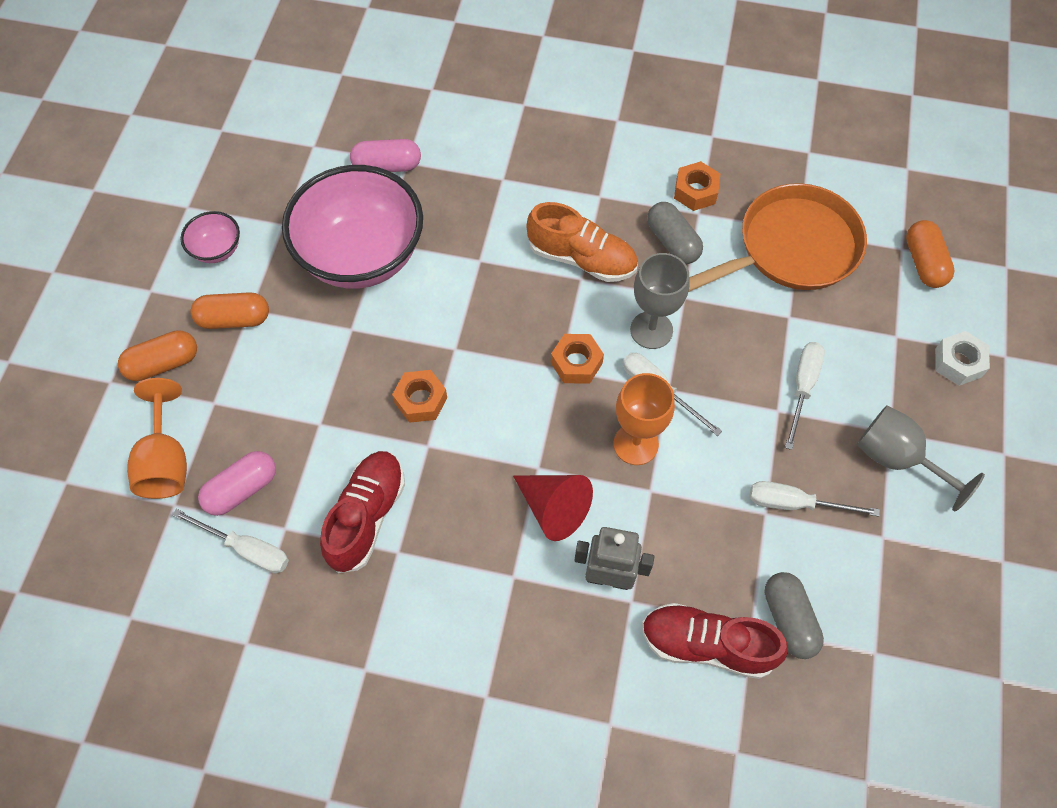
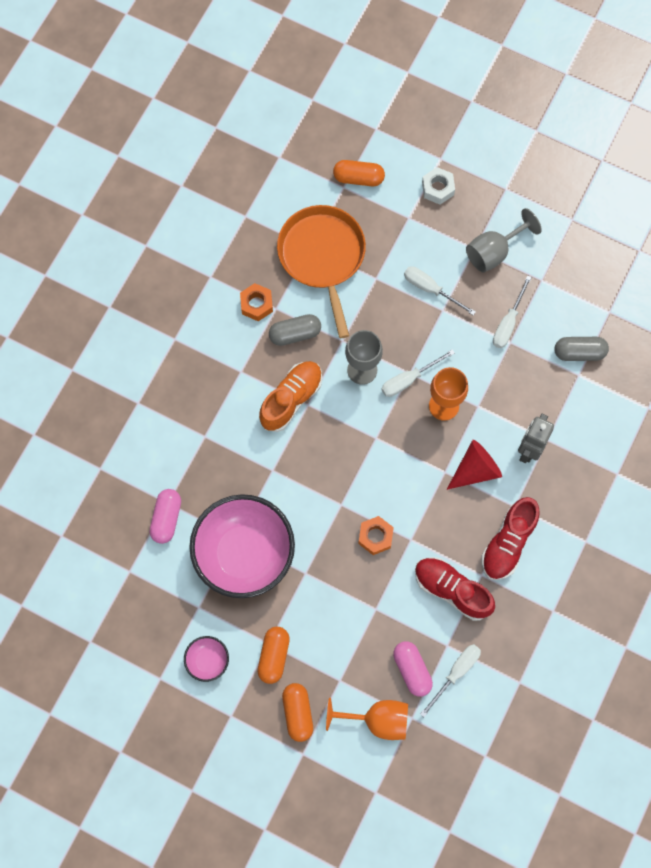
camera: 75 degrees left, 10 degrees up
orange nut [551,334,604,384] -> none
red shoe [642,603,788,679] -> red shoe moved to [482,497,540,580]

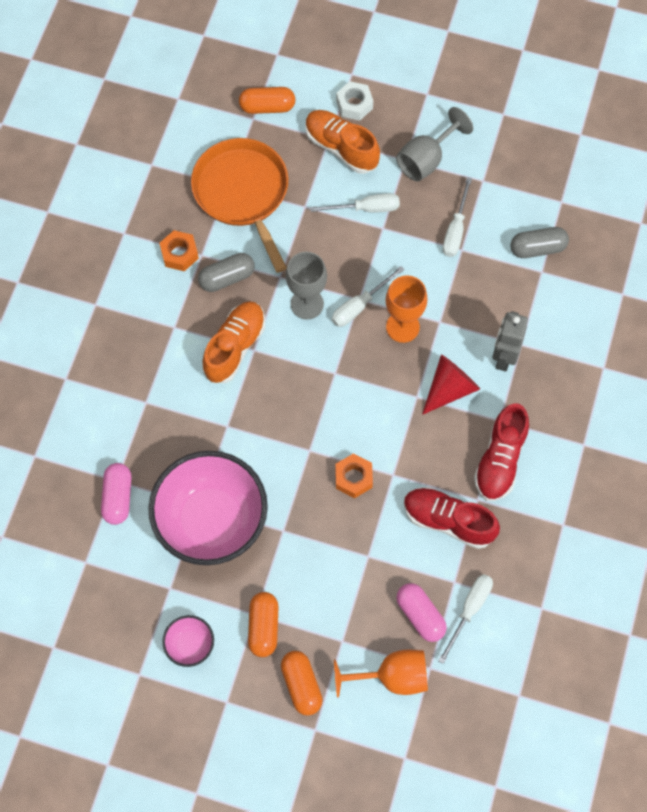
camera: 10 degrees left, 5 degrees down
white screwdriver [404,266,476,315] -> white screwdriver turned 150 degrees clockwise [310,193,400,212]
none -> orange shoe [305,110,380,174]

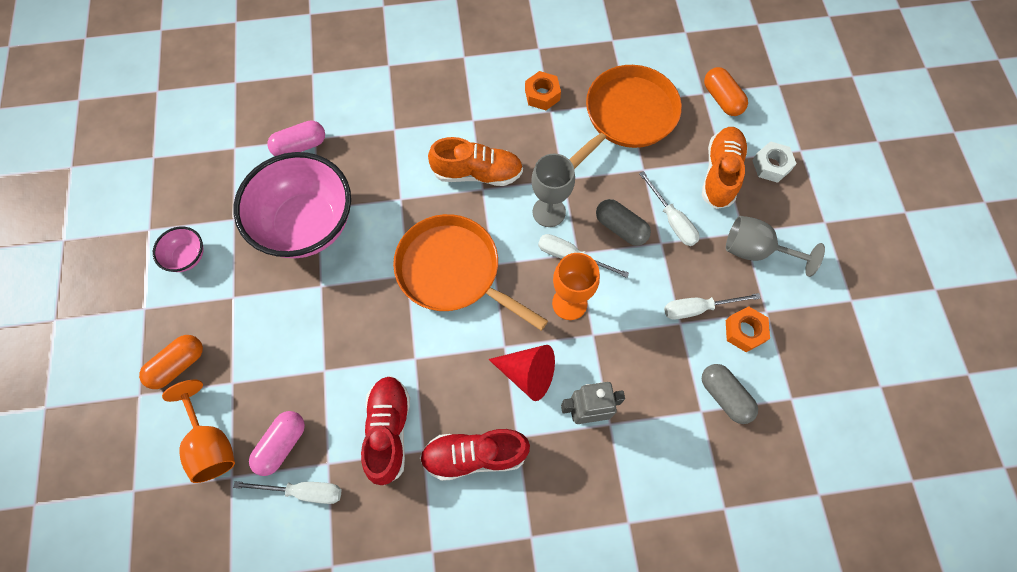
camera: 65 degrees right, 0 degrees up
grey capsule [198,253,255,292] -> grey capsule moved to [596,199,651,246]
orange capsule [248,592,278,657] -> none
orange nut [335,453,373,498] -> orange nut moved to [726,306,770,352]
none -> orange pan [393,214,548,331]

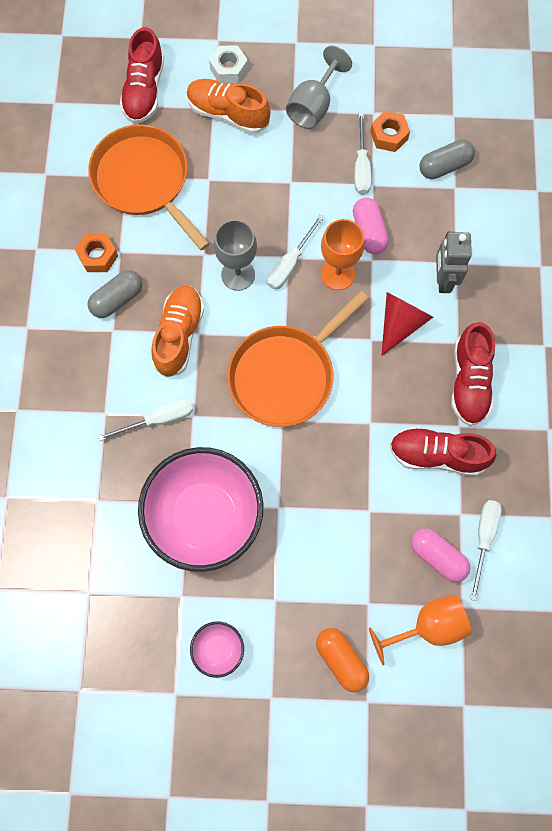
camera: 80 degrees left, 5 degrees up
pink capsule [267,120,325,156] -> pink capsule moved to [353,198,389,254]
grey capsule [596,199,651,246] -> grey capsule moved to [88,270,142,318]
white screwdriver [639,171,699,246] -> white screwdriver moved to [98,399,193,441]
orange capsule [704,67,748,116] -> red shoe [120,27,164,124]

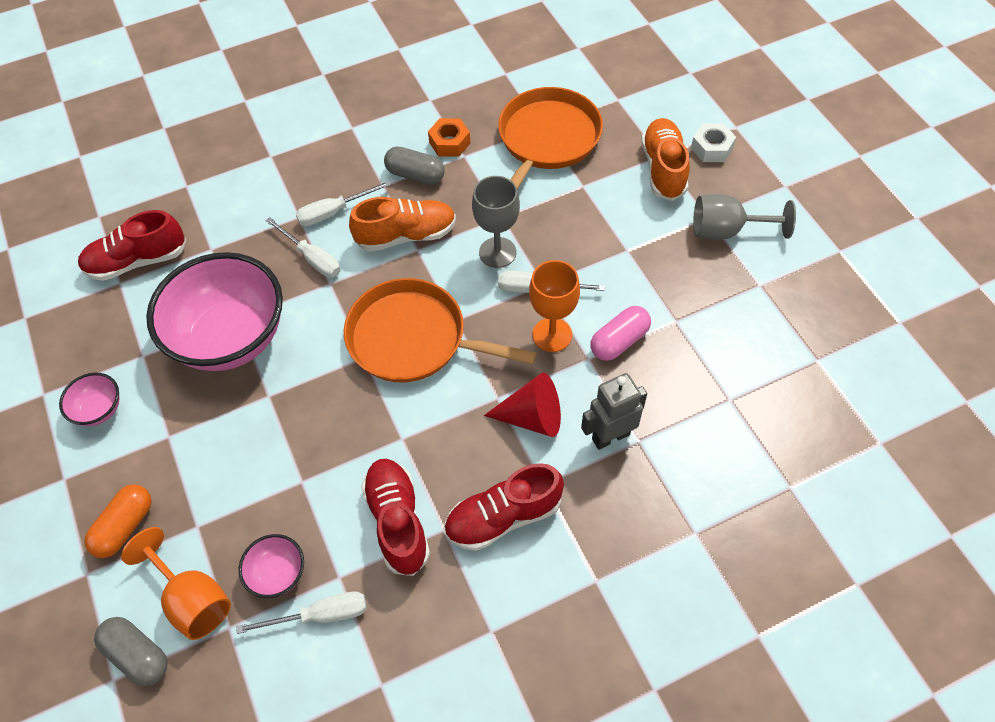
camera: 65 degrees right, 15 degrees down
red shoe [120,27,164,124] -> red shoe moved to [78,210,186,281]
white screwdriver [354,113,371,195] -> white screwdriver moved to [296,181,391,226]
orange nut [370,111,410,152] -> none
pink capsule [411,528,470,582] -> pink bowl [239,534,304,598]
grey capsule [420,139,475,179] -> grey capsule moved to [94,617,168,686]

